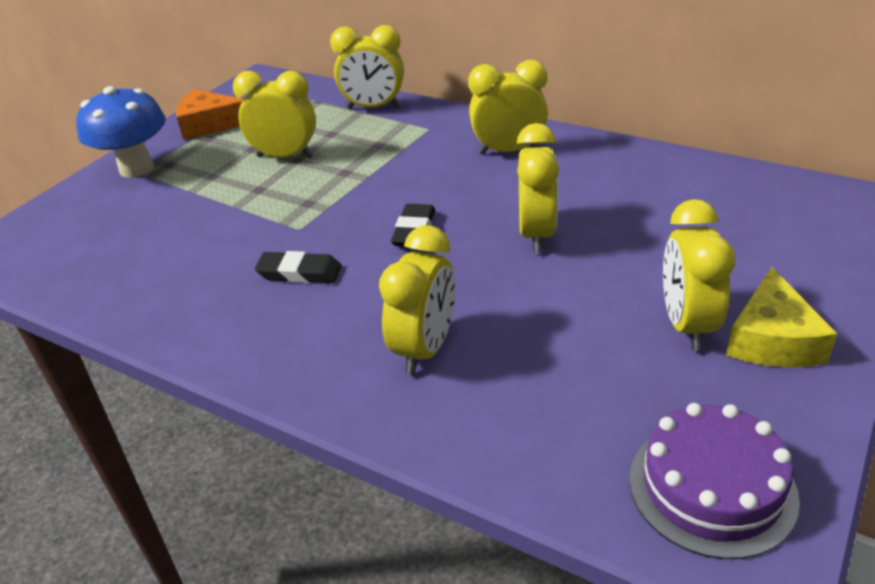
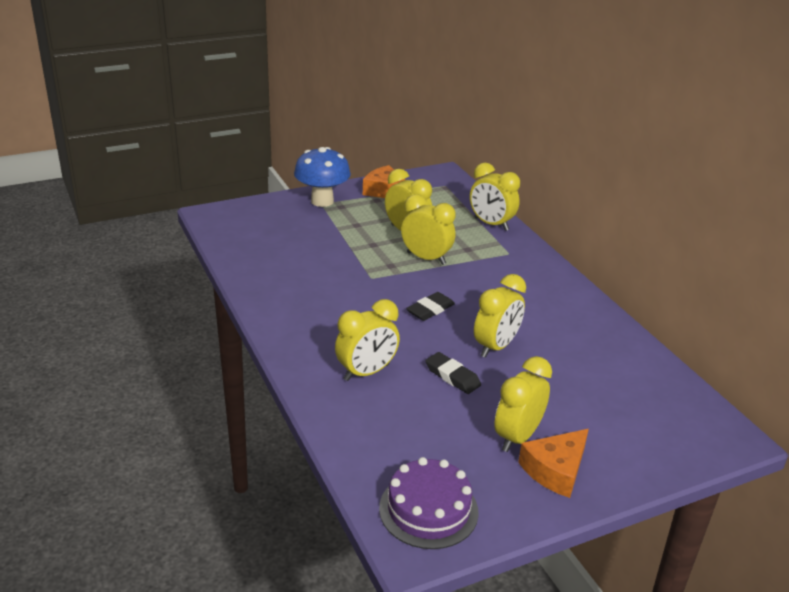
camera: 30 degrees right, 5 degrees down
black eraser [255,251,342,283] -> black eraser moved to [425,352,481,394]
yellow clock [468,60,548,155] -> yellow clock moved to [401,194,456,265]
yellow cheese [726,267,837,367] -> orange cheese [518,429,589,498]

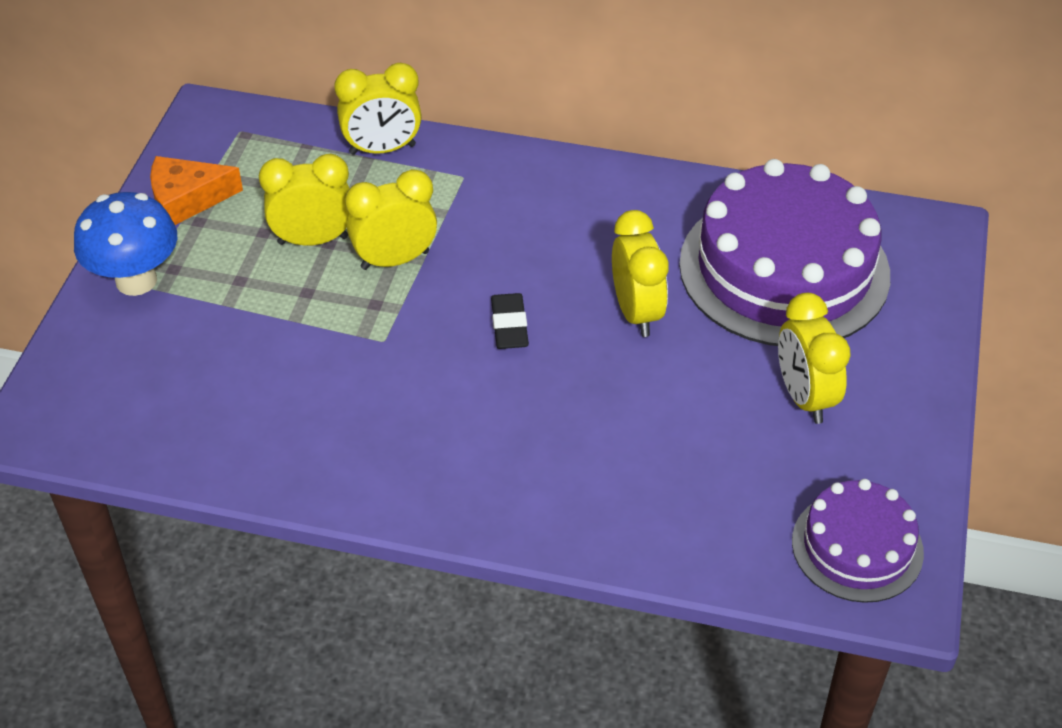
camera: 50 degrees left, 15 degrees up
yellow clock [335,299,400,381] -> none
black eraser [425,352,481,394] -> none
orange cheese [518,429,589,498] -> none
none -> purple cake [679,159,890,346]

